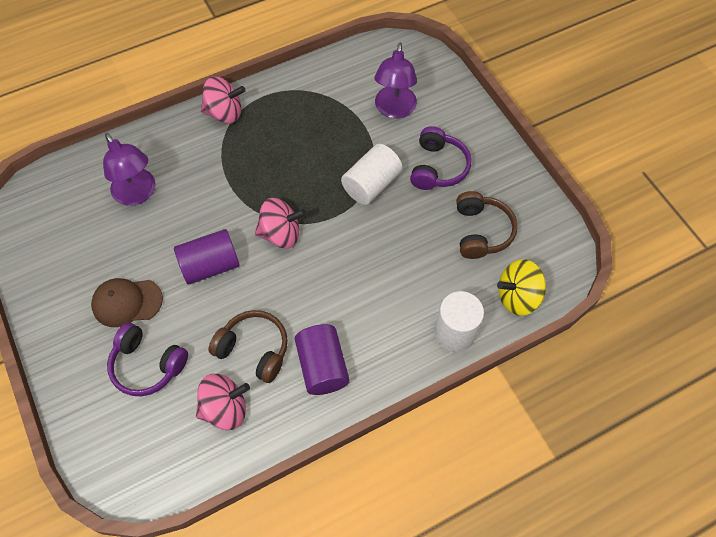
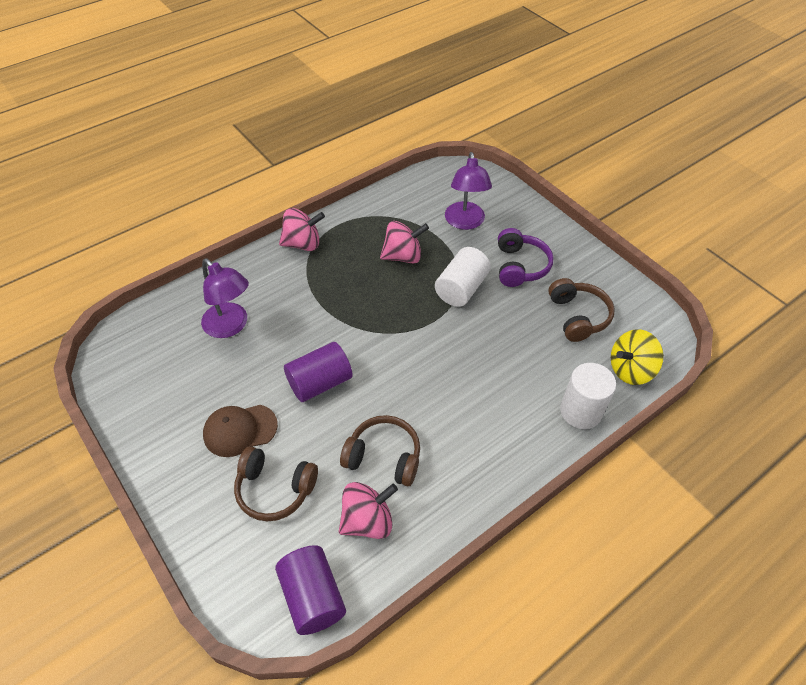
camera: 10 degrees left, 10 degrees down
purple headphones [107,323,188,396] -> brown headphones [234,446,318,521]
pink spinning top [255,198,306,248] -> pink spinning top moved to [380,221,429,263]
purple cylinder [295,324,350,395] -> purple cylinder moved to [275,545,346,635]

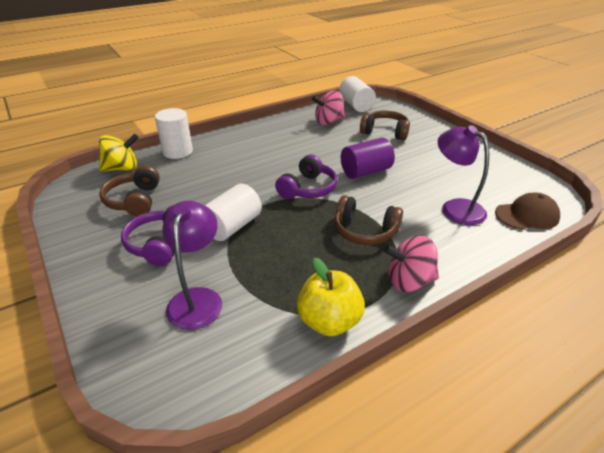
camera: 175 degrees left, 15 degrees down
brown cap [203,405,278,457] -> brown cap moved to [495,193,560,229]
purple cylinder [275,545,346,635] -> white cylinder [339,76,376,112]
brown headphones [340,415,420,487] -> brown headphones moved to [334,195,403,245]
pink spinning top [380,221,429,263] -> none
none -> purple headphones [275,155,337,199]
none -> yellow apple [297,258,365,336]

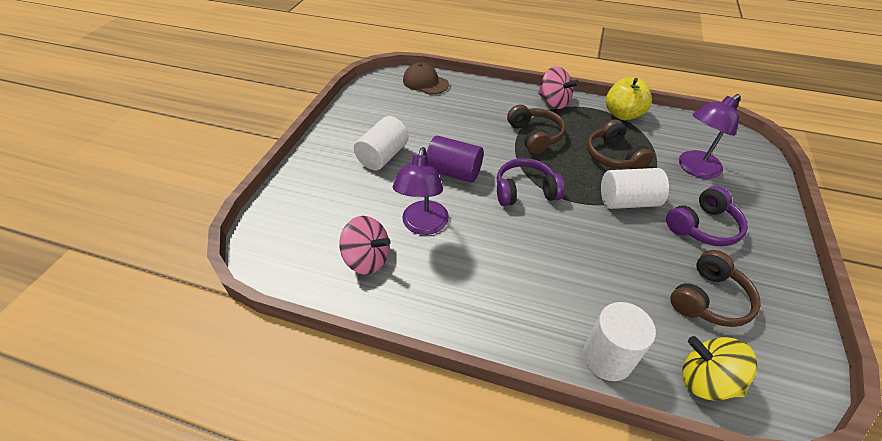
camera: 130 degrees left, 10 degrees up
white cylinder [339,76,376,112] -> white cylinder moved to [354,116,409,170]
brown headphones [360,111,410,140] -> brown headphones moved to [587,119,653,169]
purple lamp [438,126,489,225] -> purple lamp moved to [393,147,449,235]

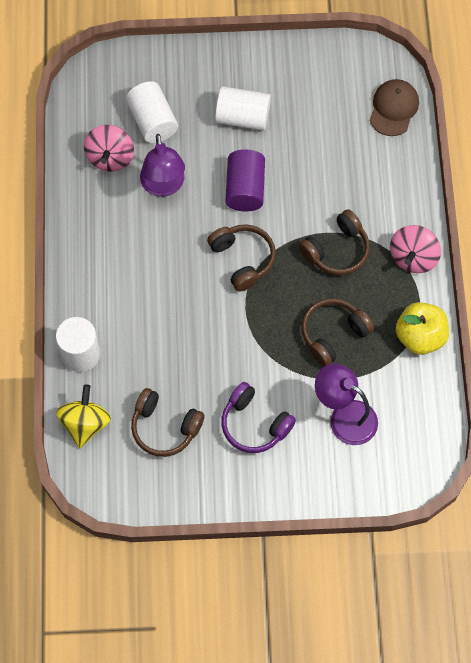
camera: 70 degrees right, 20 degrees up
purple lamp [393,147,449,235] -> purple lamp turned 90 degrees counterclockwise [140,134,185,197]
purple headphones [497,158,564,206] -> brown headphones [207,224,276,292]
white cylinder [601,168,669,209] -> white cylinder moved to [126,81,178,143]

